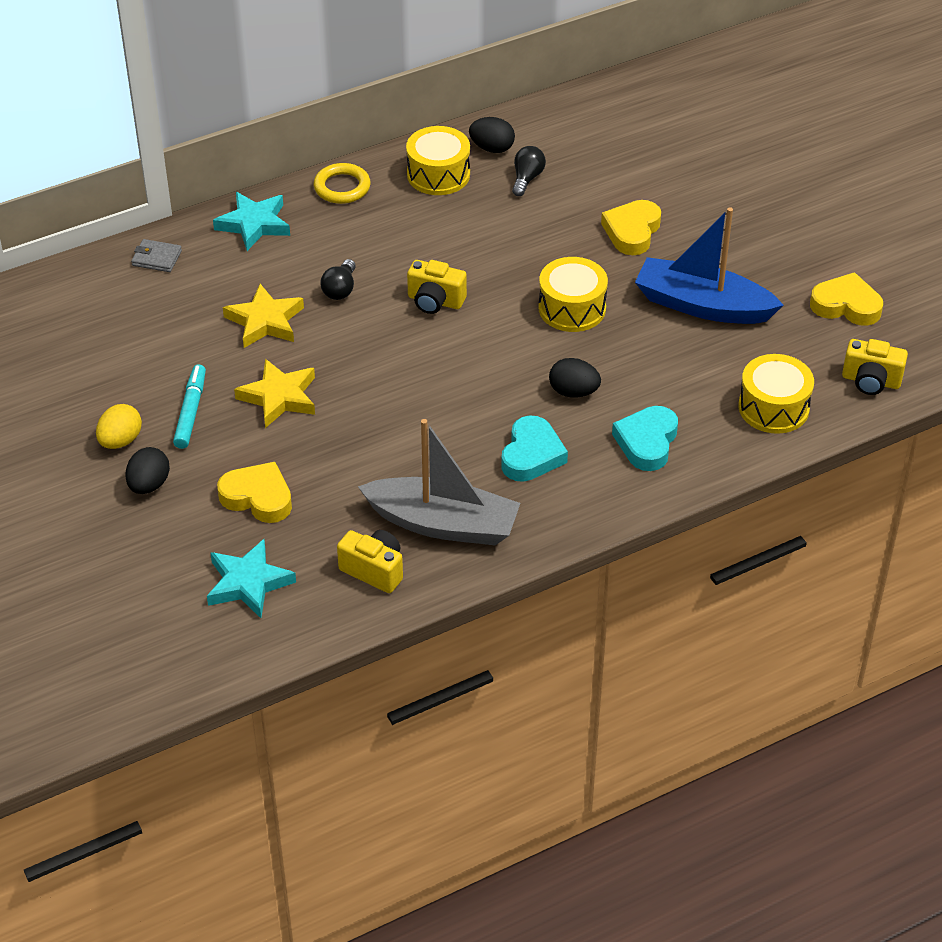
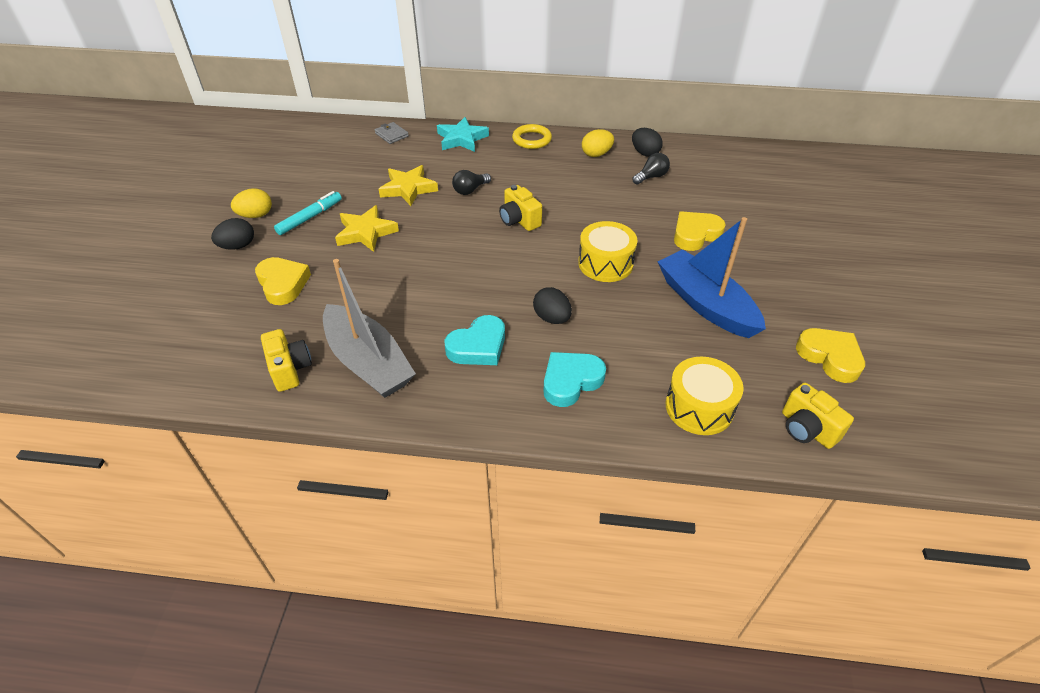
camera: 35 degrees right, 0 degrees up
turquoise star [207,539,296,618] -> none
yellow drum [406,126,470,195] -> yellow egg [582,129,614,157]

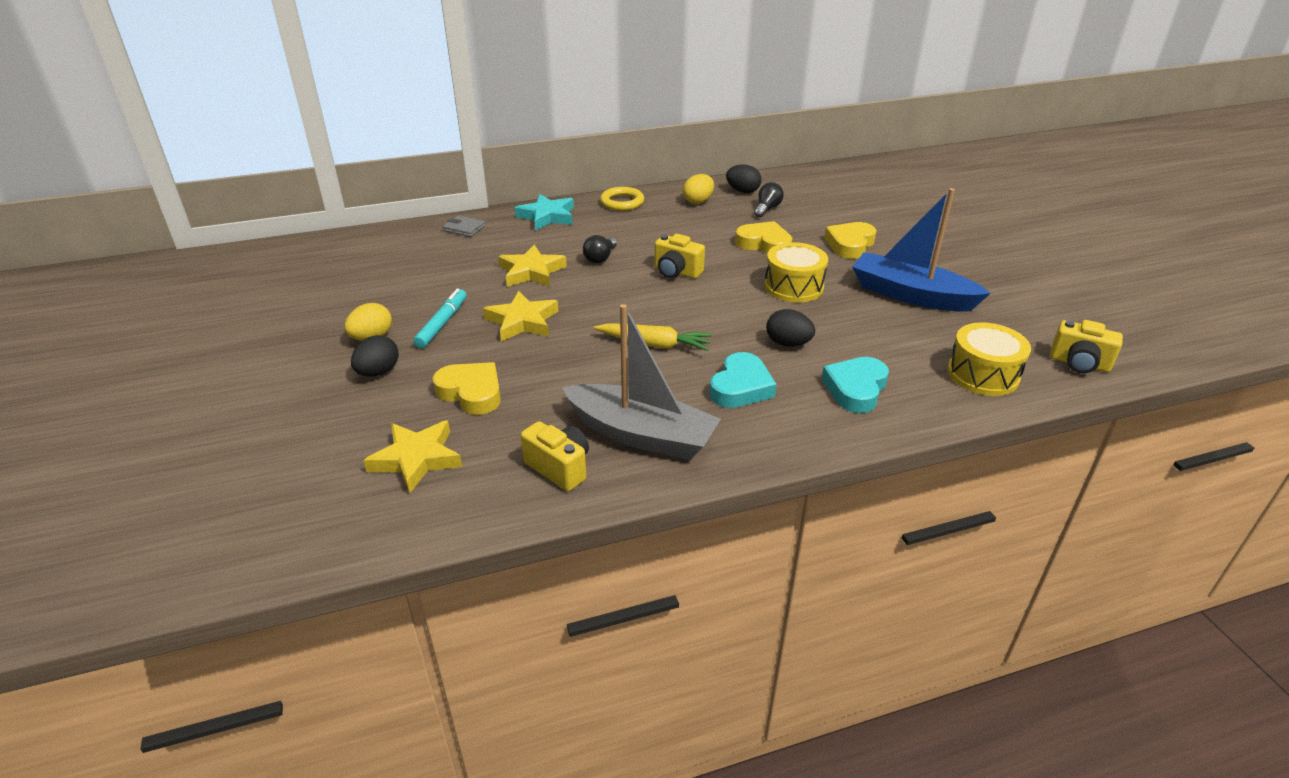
camera: 25 degrees left, 10 degrees down
yellow heart [796,328,865,383] -> yellow heart moved to [735,221,792,254]
none -> yellow star [363,420,462,493]
none -> yellow carrot [594,323,712,351]

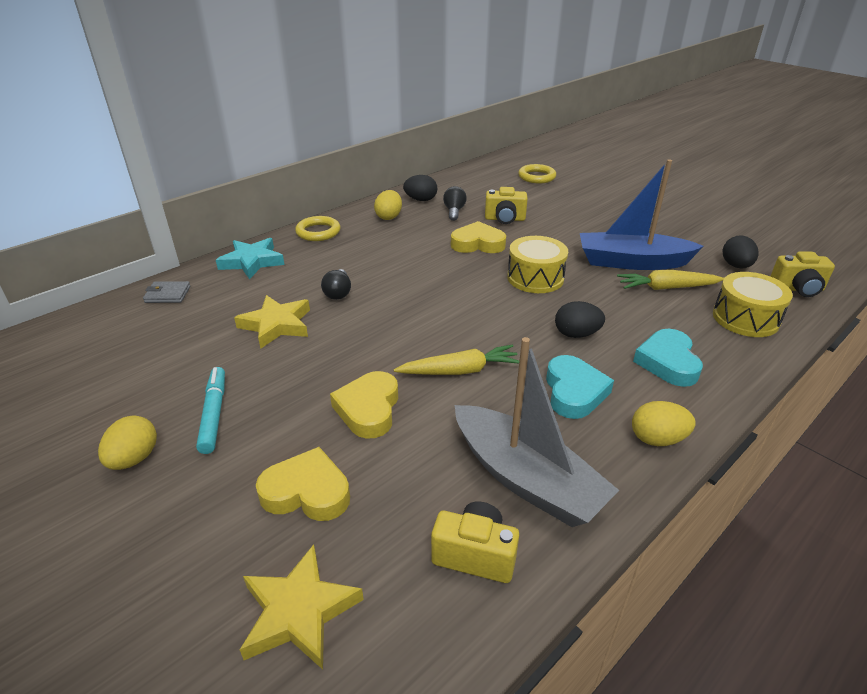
camera: 25 degrees left, 0 degrees up
black egg [351,335,399,377] -> black egg moved to [723,235,758,268]
yellow star [483,291,559,342] -> none
grey boat [562,304,721,460] -> grey boat turned 45 degrees clockwise [455,337,619,527]
yellow camera [655,234,705,278] -> yellow camera moved to [485,187,528,224]
yellow heart [825,222,877,259] -> yellow heart moved to [330,371,398,439]
none -> yellow ring [518,164,556,183]
none -> yellow carrot [617,270,724,290]
none -> yellow egg [632,401,696,446]

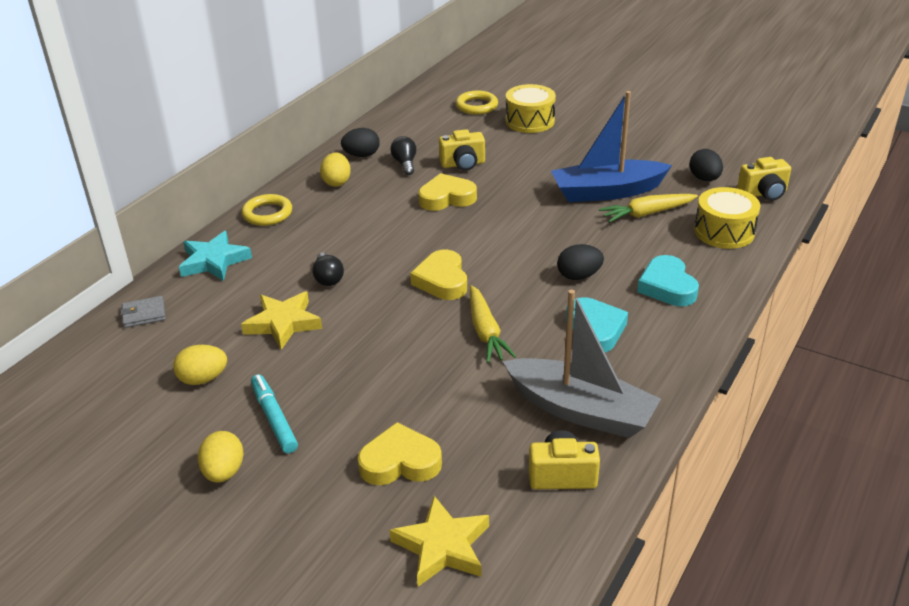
camera: 15 degrees left, 0 degrees up
yellow heart [330,371,398,439] -> yellow heart moved to [410,250,467,300]
yellow carrot [394,345,519,375] -> yellow carrot turned 105 degrees clockwise [470,285,516,363]
yellow drum [507,236,568,293] -> yellow drum moved to [506,84,556,133]
yellow egg [632,401,696,446] -> yellow egg moved to [173,345,227,385]

